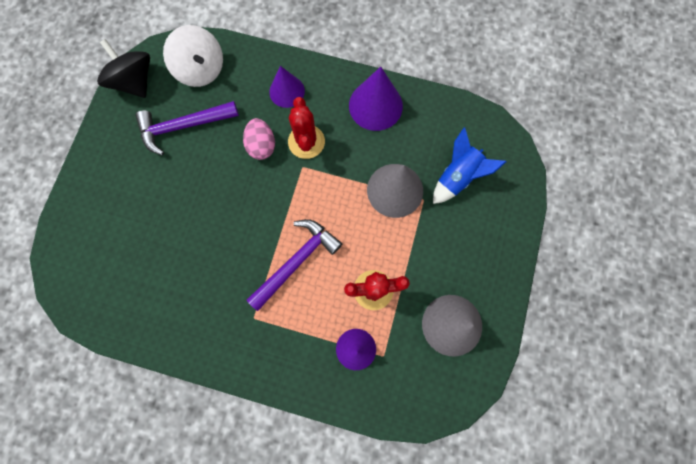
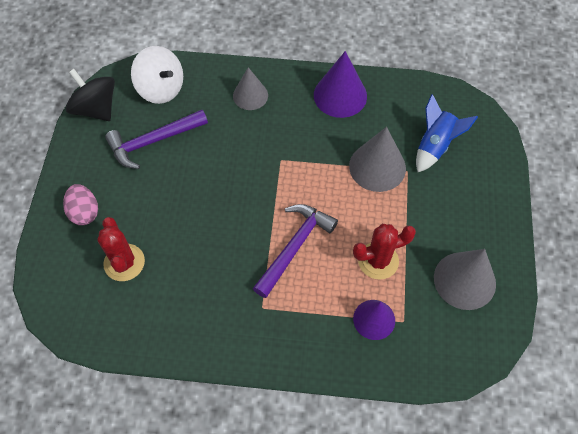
camera: 10 degrees left, 15 degrees down
pink egg [243,118,275,160] -> pink egg moved to [63,184,98,225]
purple cone [269,66,305,108] -> grey cone [233,67,268,110]
red cactus [288,97,325,159] -> red cactus moved to [97,217,145,281]

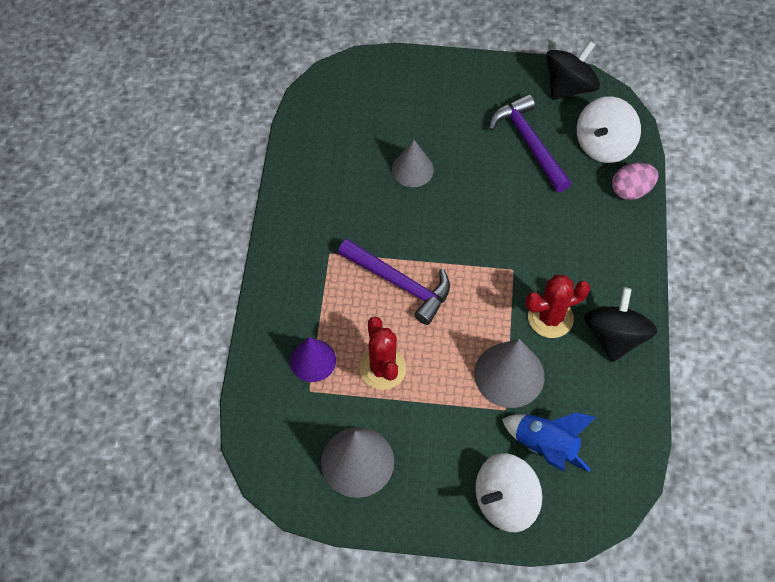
camera: 90 degrees right, 0 degrees up
pink egg [63,184,98,225] -> pink egg moved to [612,163,658,200]
red cactus [97,217,145,281] -> red cactus moved to [525,275,590,338]
grey cone [233,67,268,110] -> grey cone moved to [392,140,434,187]
purple cone [314,51,367,118] -> black spinning top [584,287,657,362]
none -> white spinning top [475,453,542,532]

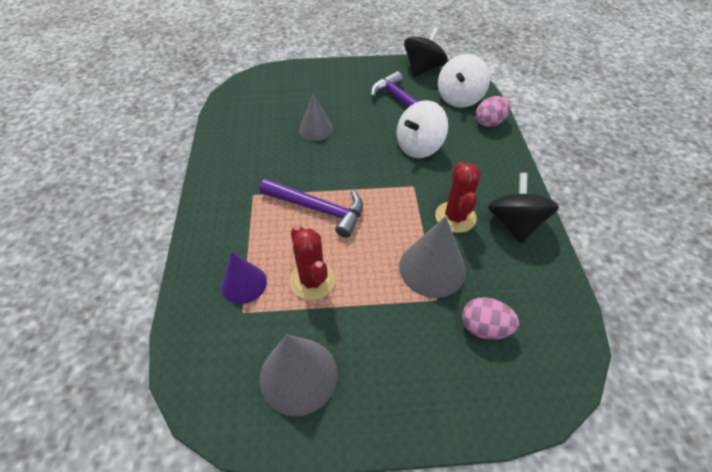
camera: 10 degrees left, 10 degrees down
white spinning top [475,453,542,532] -> white spinning top moved to [397,100,448,158]
blue rocket [502,412,596,472] -> pink egg [462,297,519,340]
red cactus [525,275,590,338] -> red cactus turned 60 degrees counterclockwise [435,162,481,233]

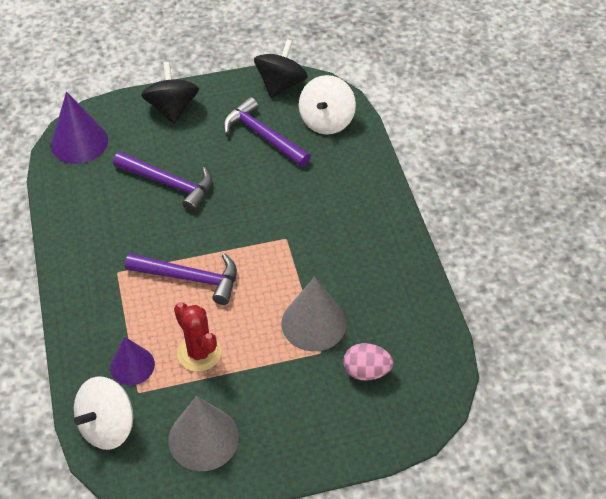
camera: 10 degrees left, 0 degrees up
grey cone [299,94,333,141] -> purple hammer [113,152,212,212]
white spinning top [397,100,448,158] -> white spinning top moved to [74,376,133,450]
red cactus [435,162,481,233] -> none
pink egg [476,96,511,127] -> none
black spinning top [488,173,559,243] -> black spinning top moved to [141,62,199,124]
none -> purple cone [51,91,108,164]

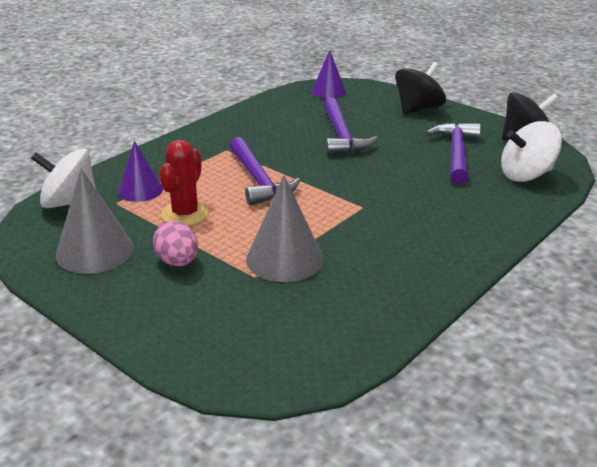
camera: 55 degrees right, 20 degrees down
purple cone [51,91,108,164] -> purple cone [311,50,346,99], size x0.66
pink egg [343,343,393,381] -> pink egg moved to [153,221,198,266]

